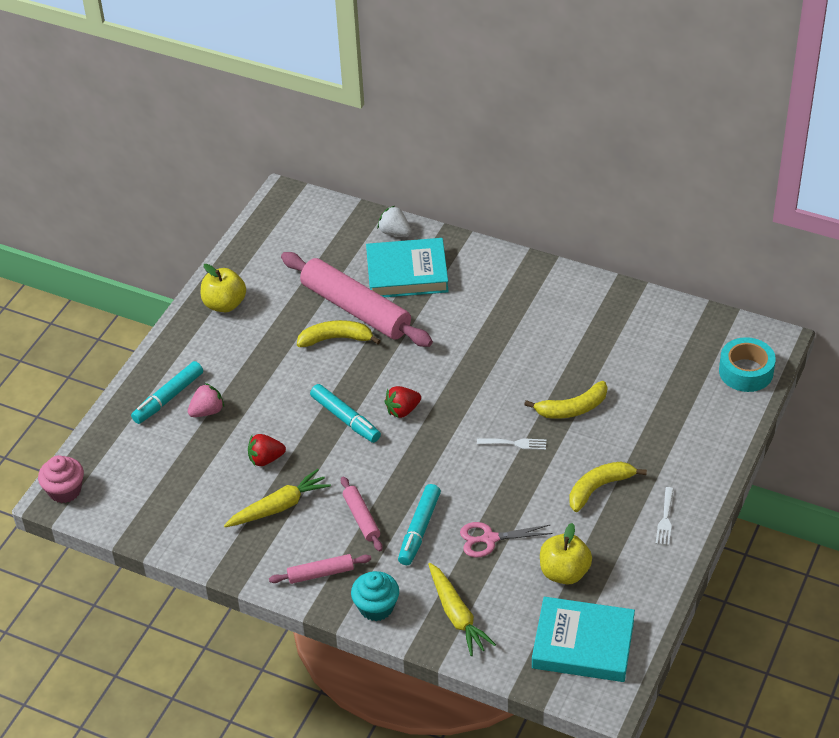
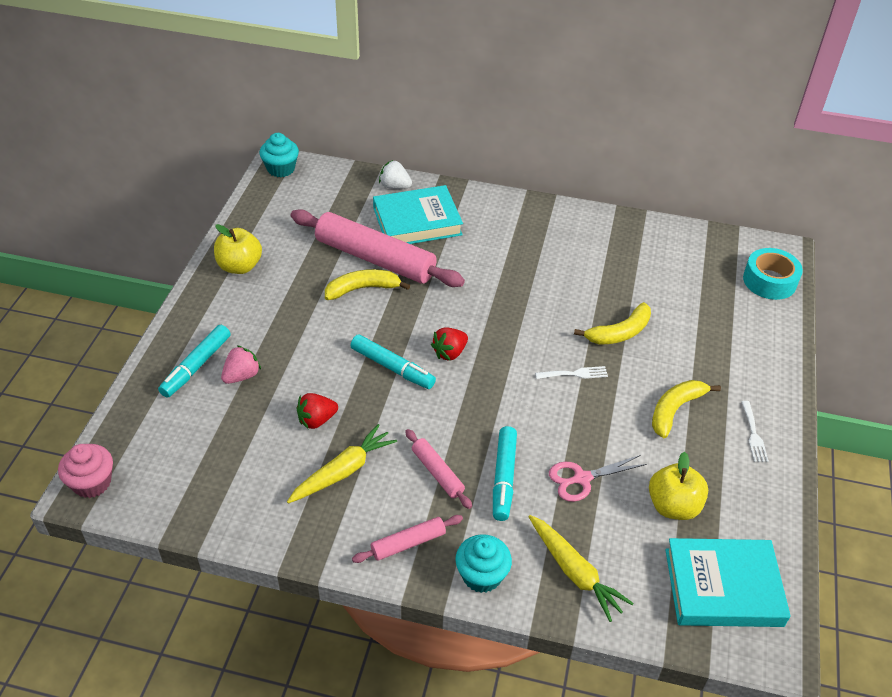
camera: 15 degrees left, 0 degrees up
none -> turquoise cupcake [260,133,299,177]

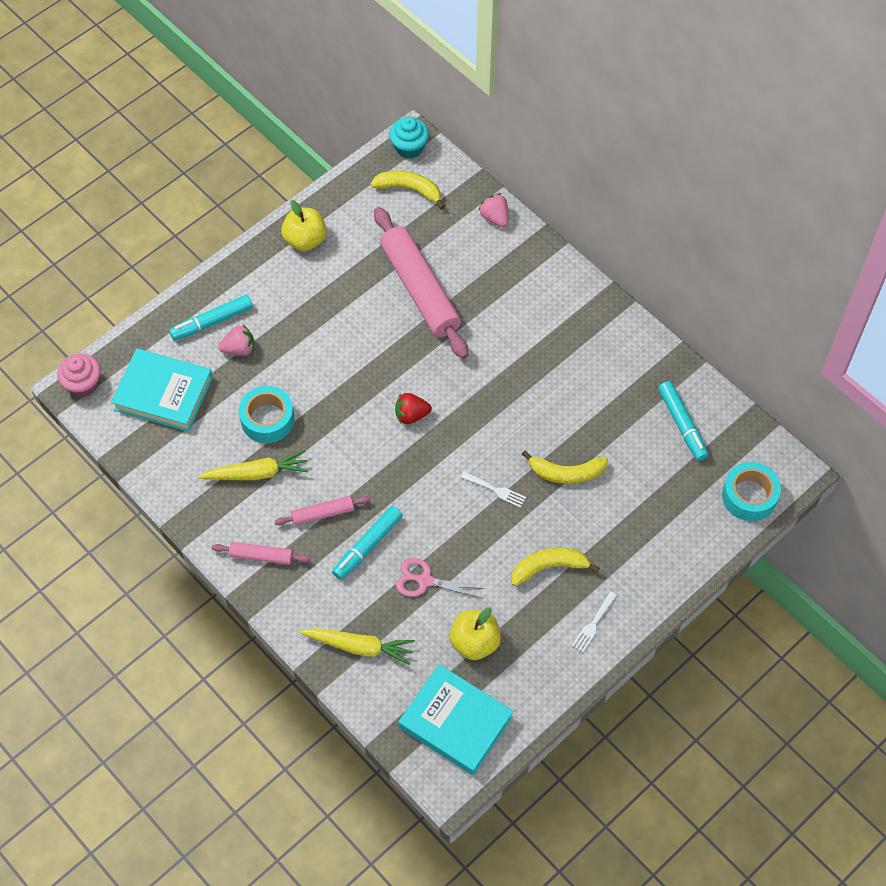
camera: 35 degrees right, 15 degrees up
red strawberry [297,393,338,429] -> turquoise tape [239,386,294,443]
yellow banana [325,269,410,300] -> yellow banana moved to [371,171,445,209]
turquoise marker [350,334,436,389] -> turquoise marker moved to [658,381,708,461]
turquoise book [373,185,463,244] -> turquoise book moved to [111,348,213,432]
white strawberry [379,160,412,189] -> pink strawberry [479,193,508,227]
pink rolling pin [405,429,472,509] -> pink rolling pin turned 75 degrees clockwise [274,496,370,525]
turquoise cupcake [455,534,512,593] -> none
yellow carrot [528,515,634,622] -> yellow carrot turned 75 degrees counterclockwise [299,628,415,665]

